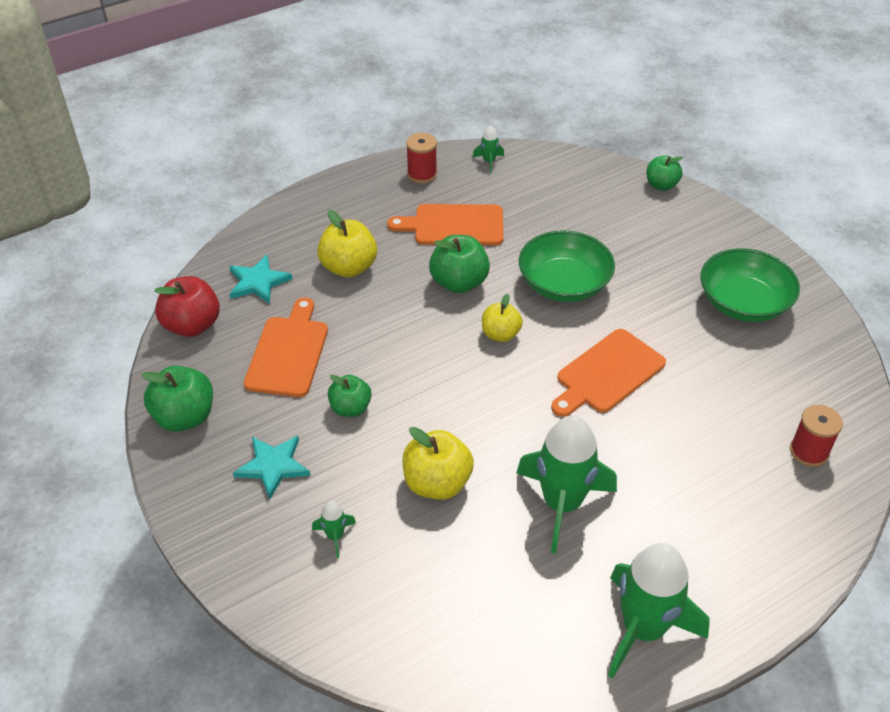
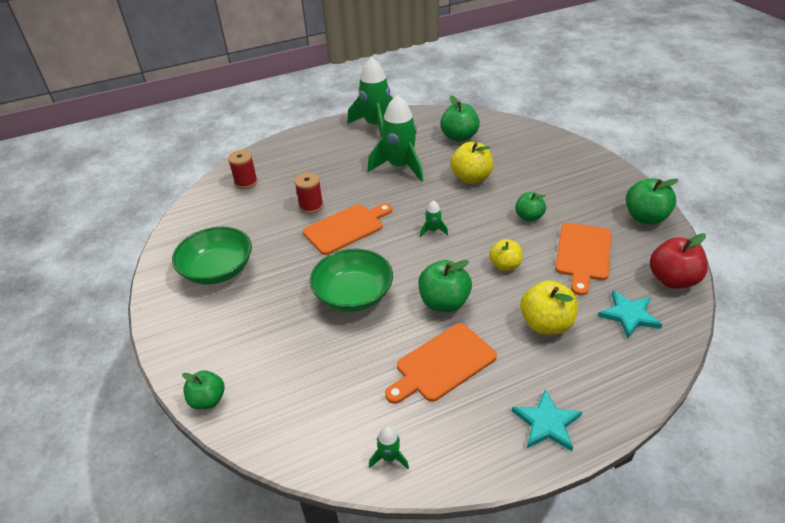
camera: 170 degrees left, 5 degrees down
turquoise star [233,436,311,499] -> turquoise star moved to [512,389,582,451]
green rocket [312,501,356,558] -> green rocket moved to [420,200,448,237]
orange cutting board [387,204,504,245] -> orange cutting board turned 135 degrees clockwise [385,323,497,404]
red spool [406,133,437,184] -> red spool moved to [294,172,323,214]
yellow apple [482,294,523,342] -> yellow apple moved to [489,239,522,271]
none -> green apple [440,95,480,142]

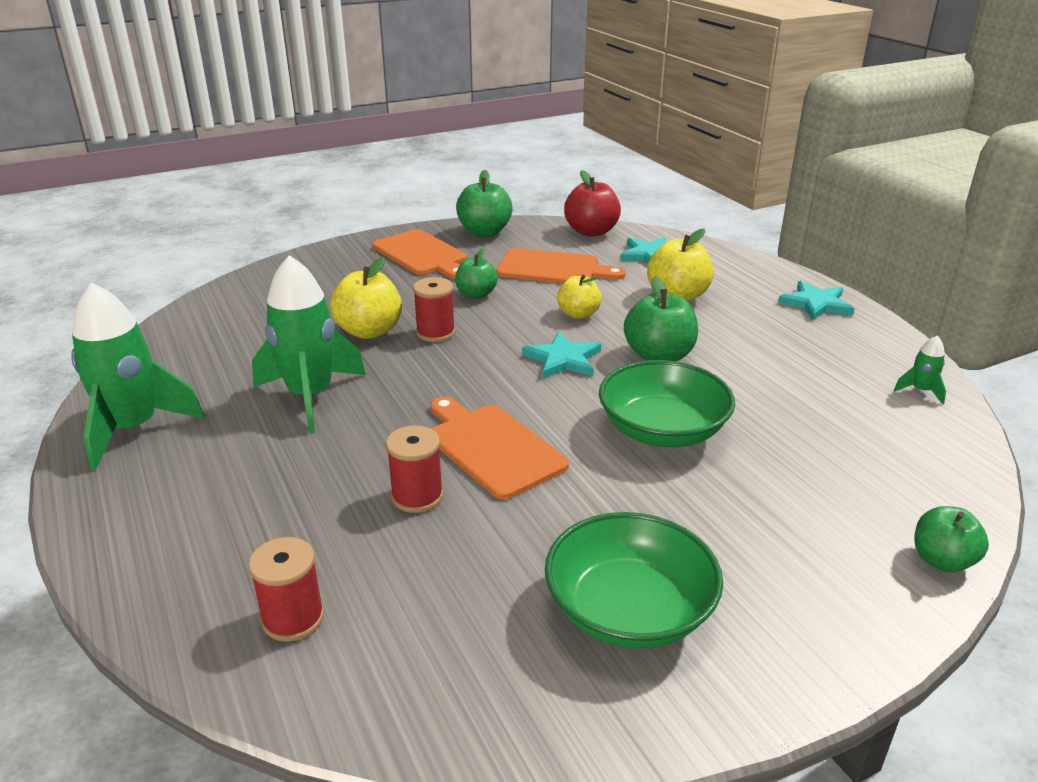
camera: 95 degrees left, 10 degrees down
orange cutting board [385,323,497,404] -> orange cutting board moved to [373,229,467,279]
green rocket [420,200,448,237] -> none
green apple [440,95,480,142] -> none
none -> red spool [413,277,455,342]
none -> turquoise star [522,332,601,378]

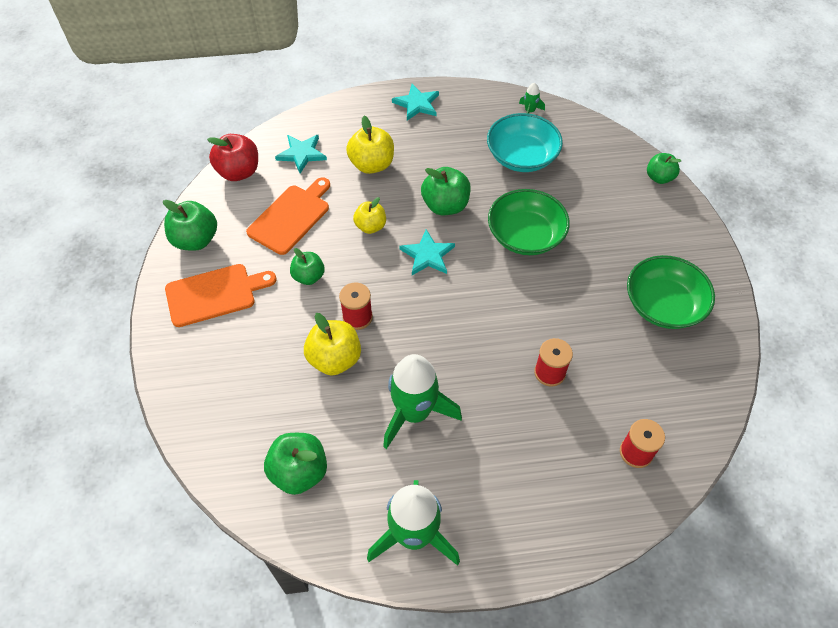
camera: 70 degrees left, 25 degrees up
orange cutting board [431,396,569,500] -> none
none -> green apple [264,433,327,495]
none -> turquoise bowl [487,113,563,172]

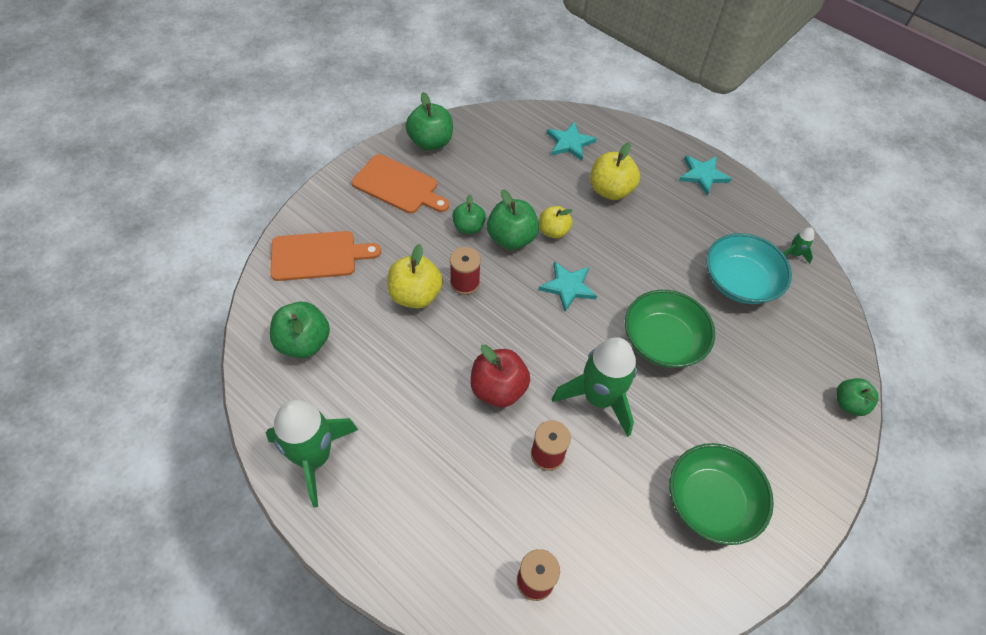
camera: 45 degrees right, 0 degrees up
red apple [207,134,258,181] -> red apple moved to [470,345,530,407]
orange cutting board [246,177,330,255] -> orange cutting board moved to [270,231,381,281]
green rocket [383,354,462,449] -> green rocket moved to [552,337,637,437]
green apple [421,167,471,215] -> green apple moved to [487,189,539,250]

